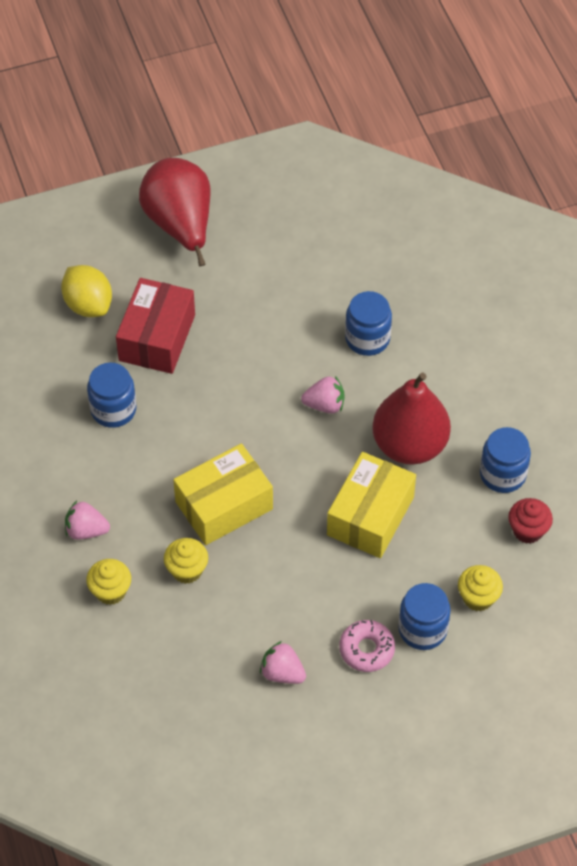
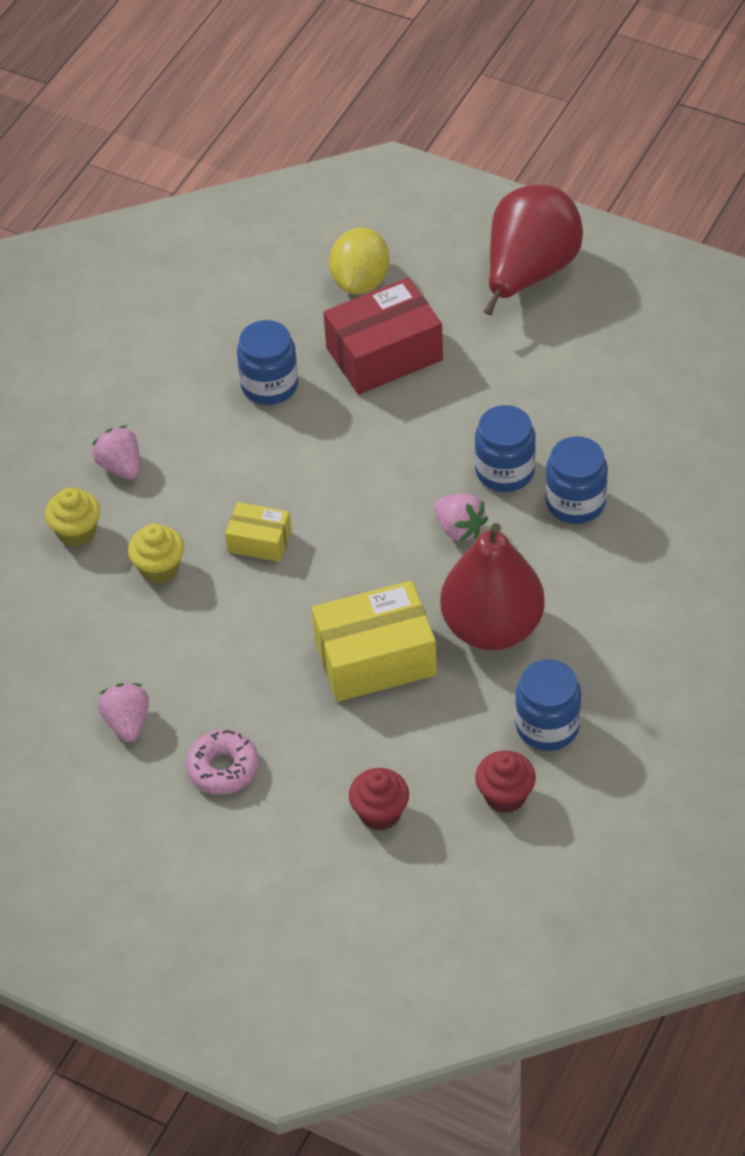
camera: 50 degrees right, 5 degrees down
yellow box [173,444,273,545] -> yellow box [225,502,291,562], size x0.54
blue jar [398,583,451,650] -> blue jar moved to [475,405,536,492]
yellow cupcake [458,565,503,611] -> red cupcake [349,768,409,831]

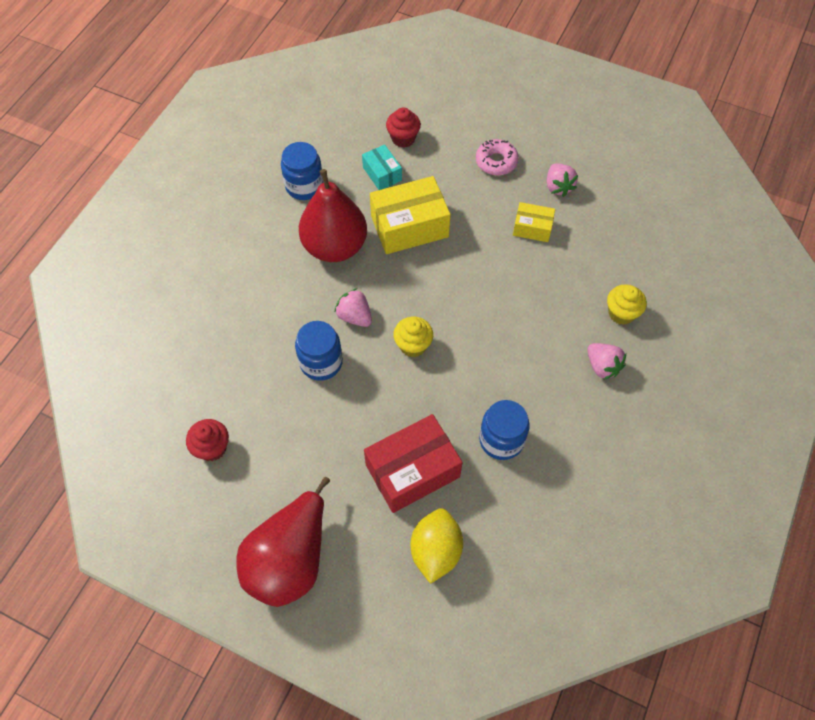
camera: 175 degrees right, 10 degrees up
yellow cupcake [128,524,184,584] -> yellow cupcake moved to [393,317,433,357]
yellow box [225,502,291,562] -> yellow box moved to [513,202,555,242]
red cupcake [475,750,536,813] -> red cupcake moved to [186,419,229,461]
blue jar [545,436,608,524] -> none
none -> turquoise box [362,144,402,190]

